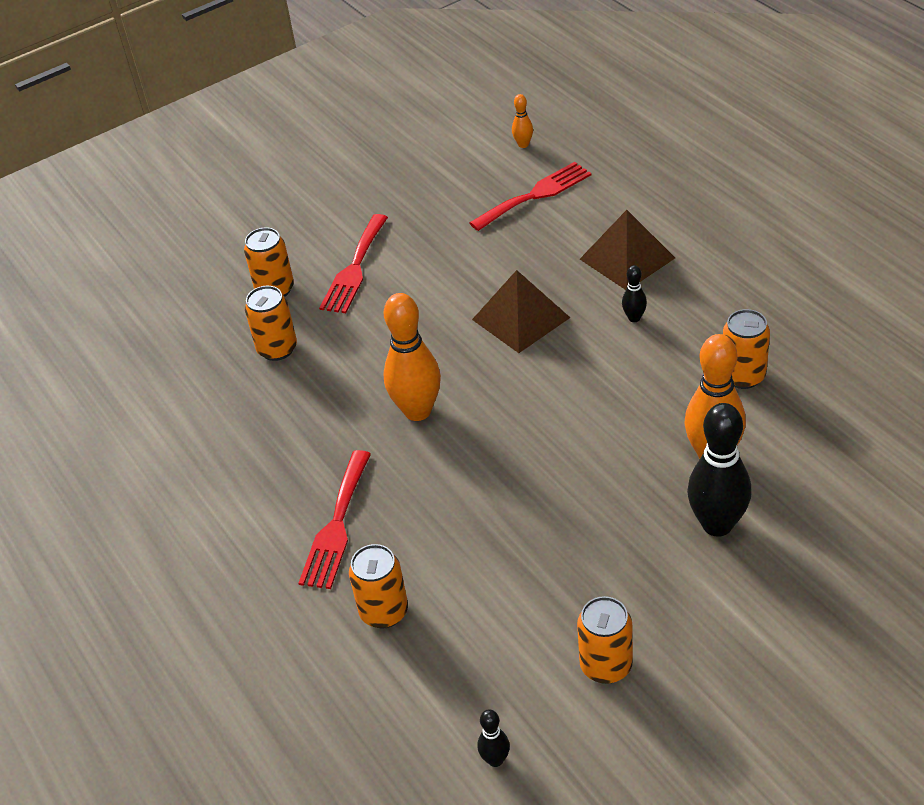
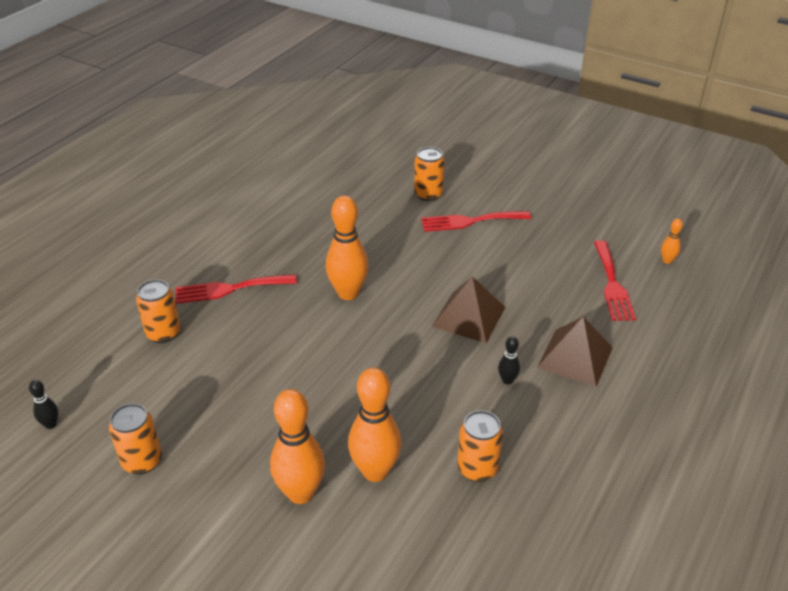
camera: 60 degrees right, 5 degrees down
orange can [245,286,297,361] -> none
red fork [469,162,591,231] -> red fork turned 60 degrees clockwise [594,241,636,321]
black bowling pin [687,403,752,537] -> orange bowling pin [270,389,325,504]

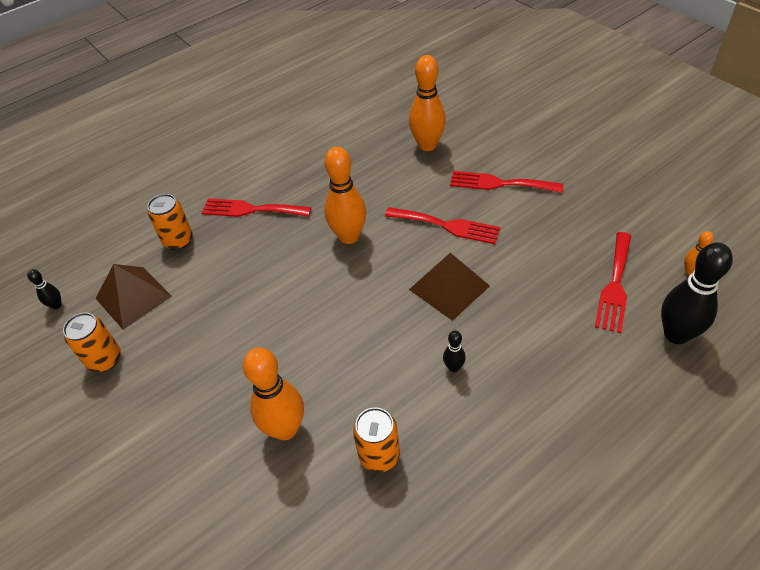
camera: 25 degrees right, 10 degrees up
orange bowling pin [270,389,325,504] -> orange bowling pin moved to [409,55,446,151]
orange can [414,147,445,201] -> none
brown pyramid [537,317,613,387] -> brown pyramid moved to [95,264,172,330]
none -> red fork [385,207,501,244]
none -> black bowling pin [661,242,733,344]

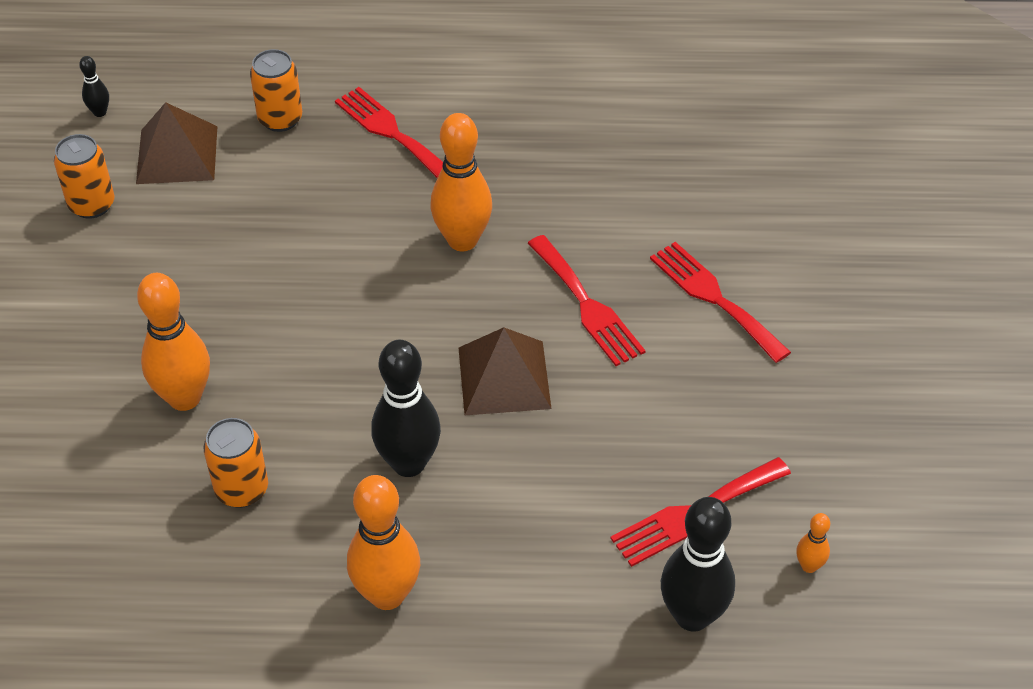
camera: 35 degrees right, 0 degrees up
orange bowling pin [409,55,446,151] -> orange bowling pin moved to [347,475,420,610]
black bowling pin [443,331,466,372] -> black bowling pin [371,340,441,477], size x2.17

